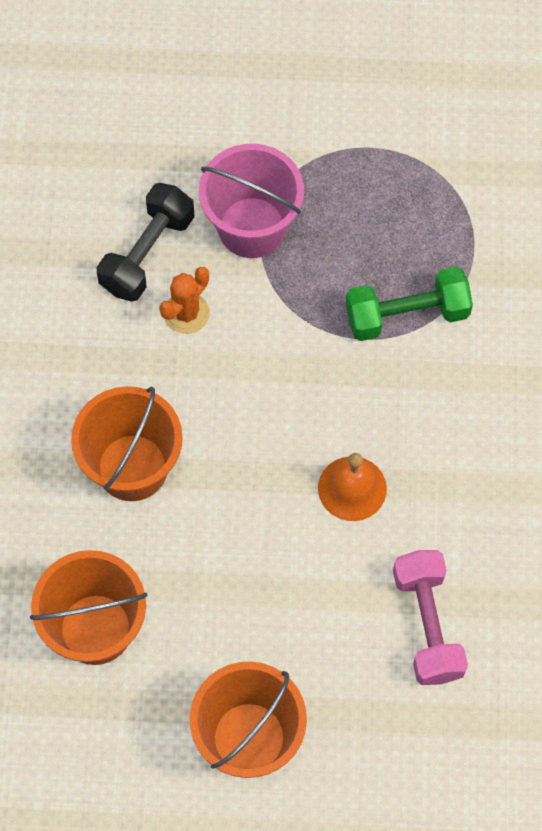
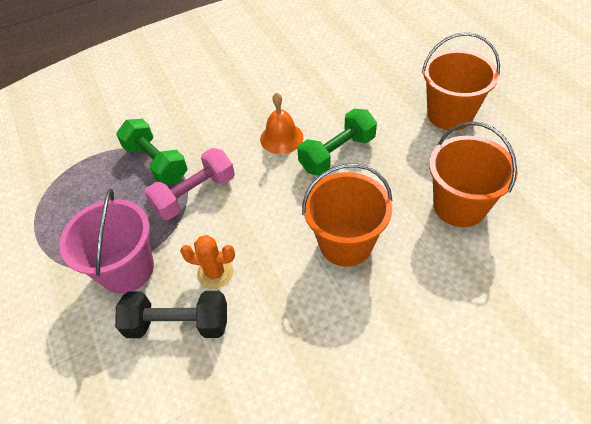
camera: 115 degrees left, 15 degrees down
pink dumbbell [393,550,468,685] -> pink dumbbell moved to [144,148,235,220]
none -> green dumbbell [297,109,377,176]

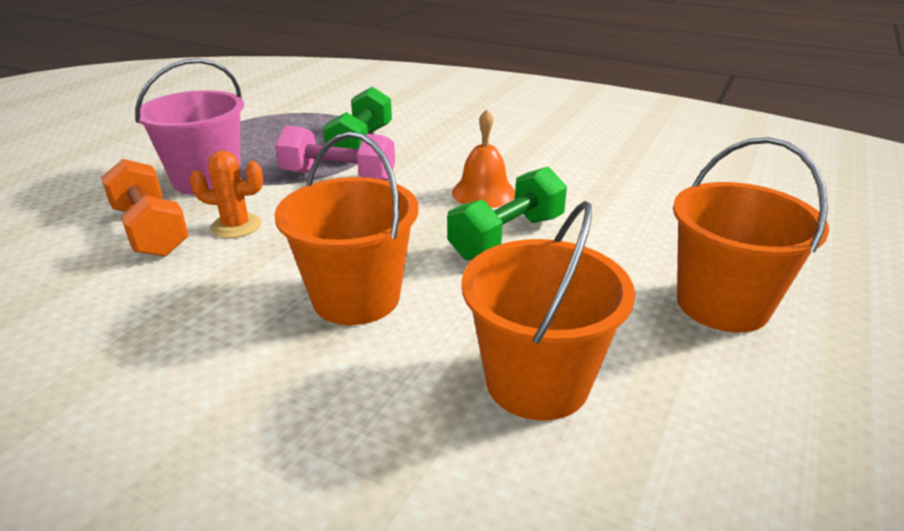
camera: 50 degrees right, 20 degrees down
black dumbbell [115,291,227,338] -> orange dumbbell [101,159,189,257]
orange cactus [180,235,235,289] -> orange cactus turned 60 degrees counterclockwise [189,150,263,238]
green dumbbell [297,109,377,176] -> green dumbbell turned 60 degrees counterclockwise [447,167,567,260]

